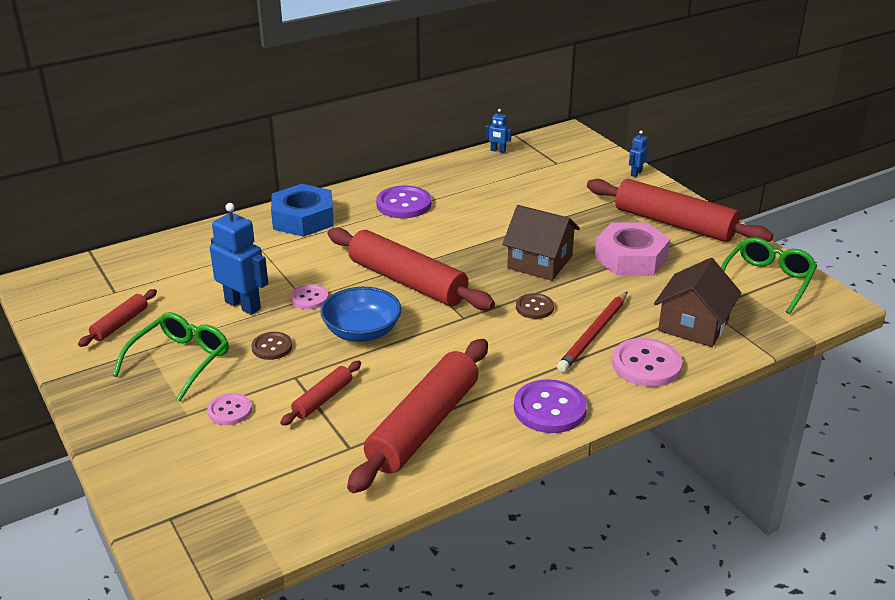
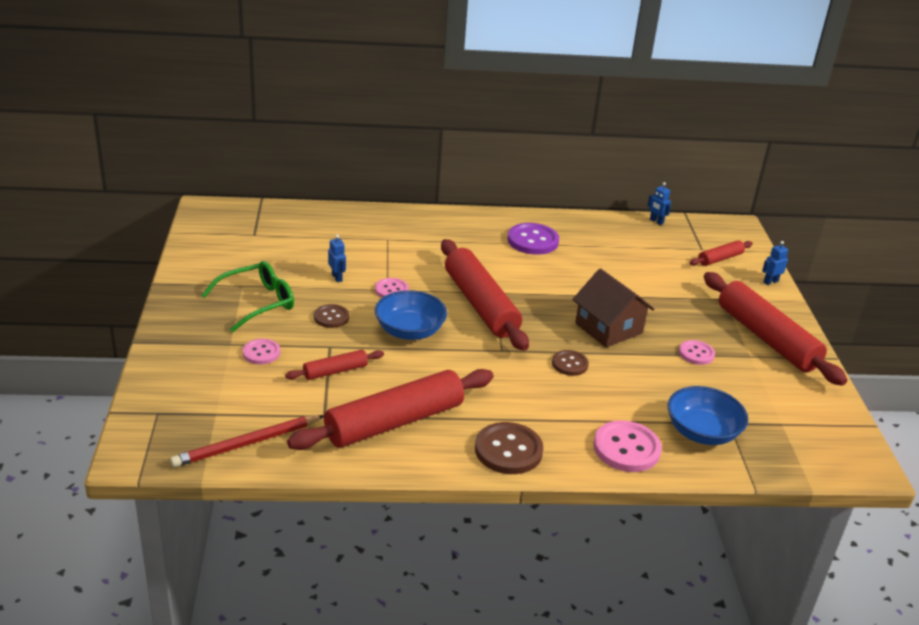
camera: 25 degrees right, 0 degrees up
red rolling pin [78,289,157,347] -> red rolling pin moved to [690,240,753,266]
blue robot [210,203,268,315] -> blue robot [328,234,346,282], size x0.49
blue nut [271,184,334,237] -> none
purple button [514,379,587,433] -> brown button [475,422,544,474]
red pencil [557,292,627,372] -> red pencil moved to [170,415,324,467]
pink nut [595,222,670,276] -> pink button [679,340,715,365]
brown house [654,258,741,347] -> blue bowl [668,386,748,445]
green glasses [721,237,817,314] -> none

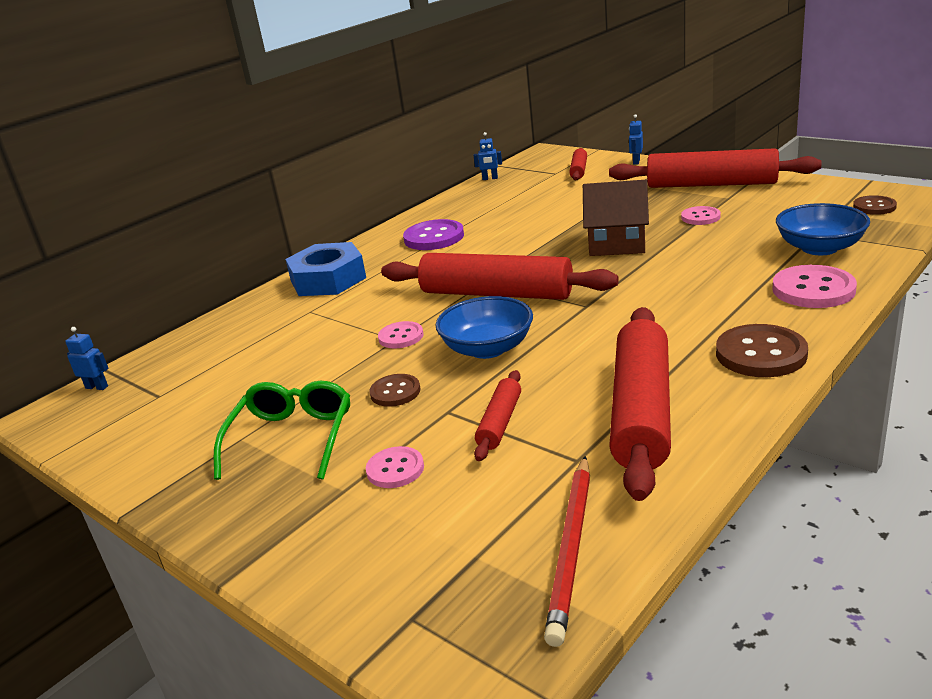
camera: 40 degrees left, 5 degrees down
blue robot [328,234,346,282] -> blue robot moved to [65,327,109,390]
brown button [552,350,589,376] -> brown button moved to [853,195,897,215]
none -> blue nut [285,242,366,296]

